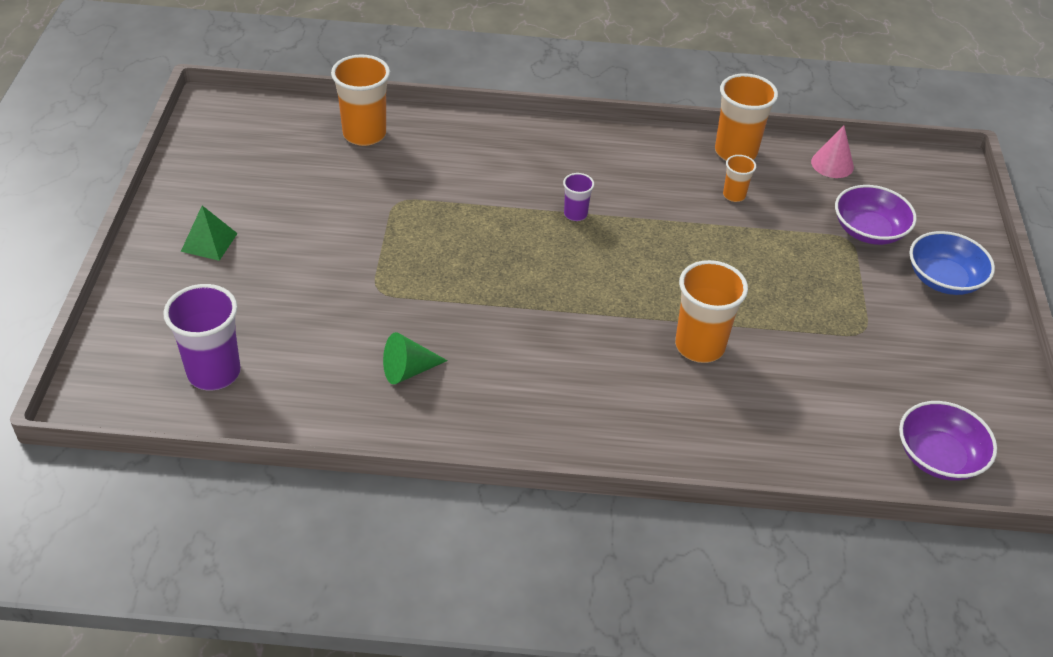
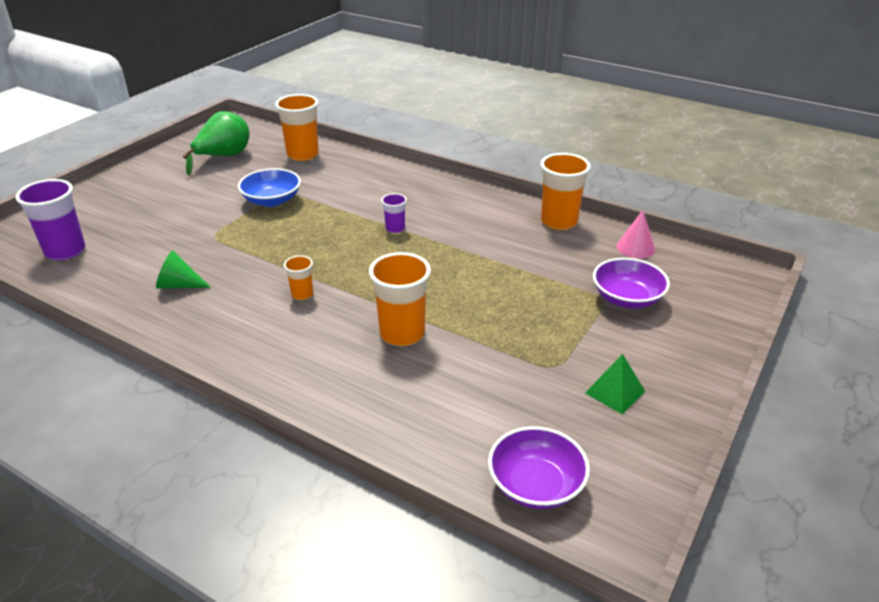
camera: 30 degrees right, 10 degrees down
green pyramid [181,206,238,261] -> green pyramid moved to [585,354,645,414]
orange cup [723,155,756,202] -> orange cup moved to [284,255,313,300]
blue bowl [909,231,995,295] -> blue bowl moved to [238,168,301,207]
none -> green pear [183,111,249,175]

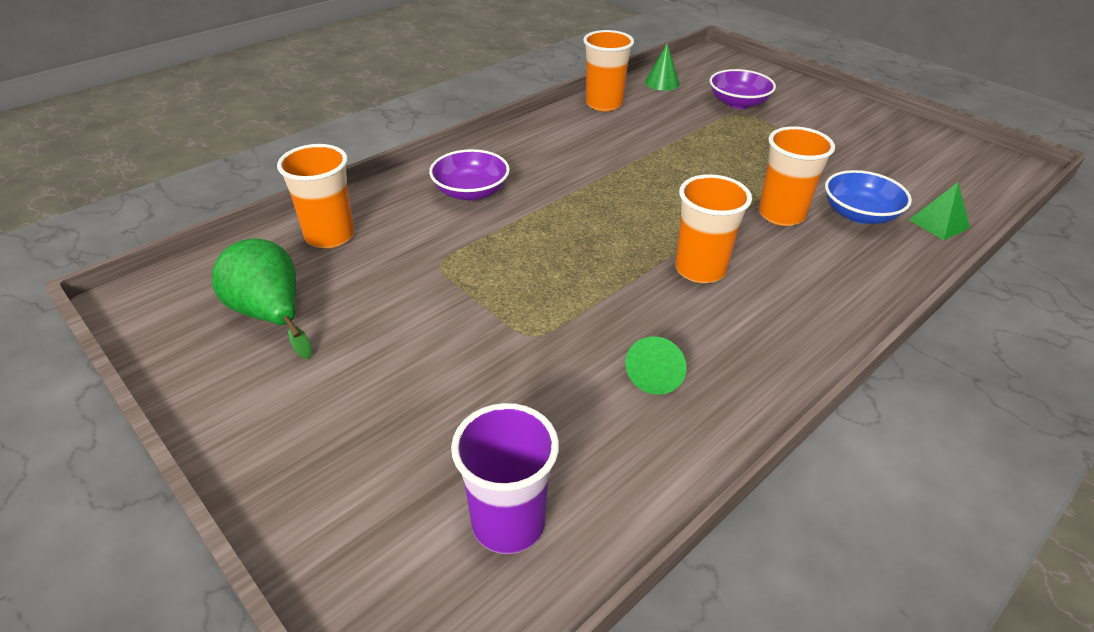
camera: 75 degrees left, 5 degrees up
blue bowl [238,168,301,207] -> blue bowl moved to [825,170,912,224]
orange cup [284,255,313,300] -> orange cup [675,174,752,283], size x1.94
purple cup [381,193,407,233] -> none
purple bowl [488,426,590,509] -> purple bowl moved to [429,149,510,201]
green pyramid [585,354,645,414] -> green pyramid moved to [909,182,970,240]
pink cone [617,210,655,258] -> green cone [645,44,679,91]

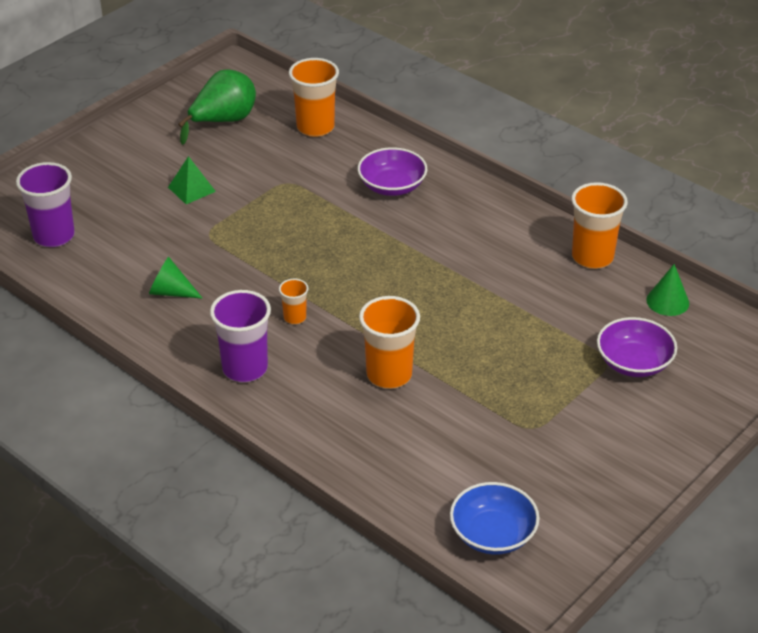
camera: 85 degrees right, 0 degrees up
orange cup [675,174,752,283] -> orange cup [279,279,309,324], size x0.52
blue bowl [825,170,912,224] -> blue bowl moved to [450,482,540,555]
green pyramid [909,182,970,240] -> green pyramid moved to [168,156,216,204]
none -> purple cup [210,290,271,382]

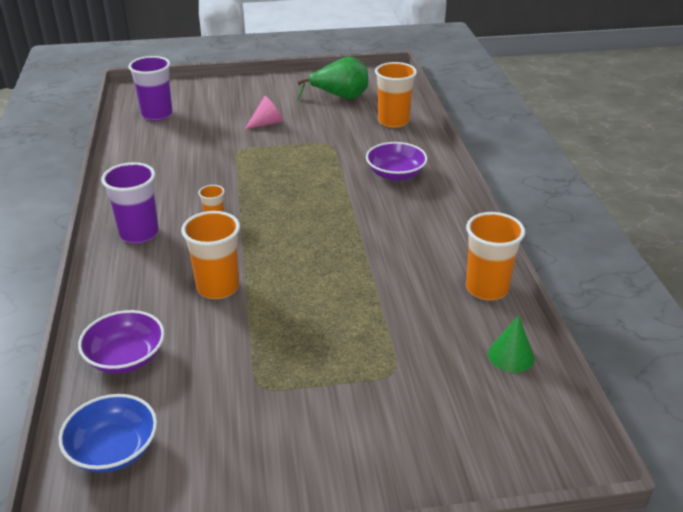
camera: 40 degrees right, 5 degrees down
green cone [149,257,203,299] -> none
green pyramid [168,156,216,204] -> pink cone [245,96,283,129]
purple bowl [597,317,677,377] -> purple bowl moved to [78,310,165,374]

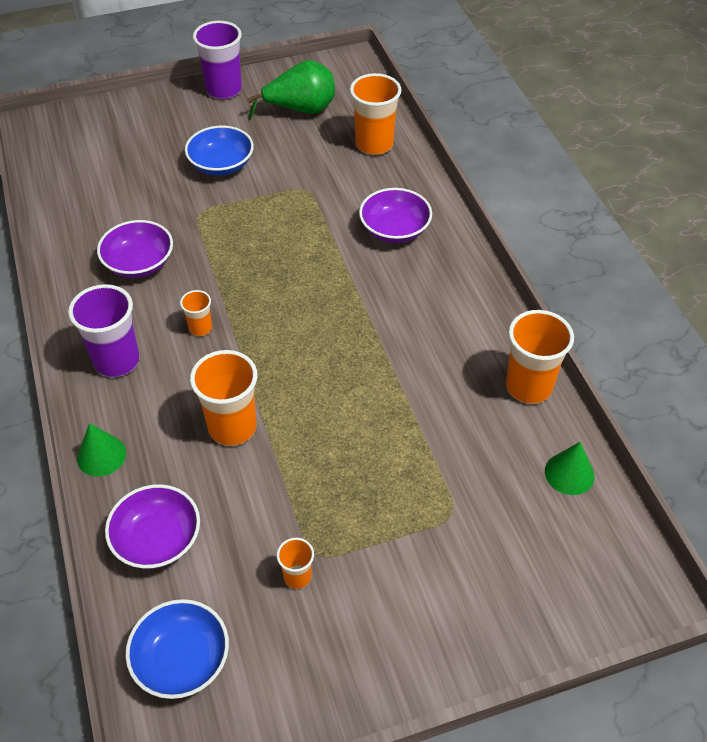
camera: 10 degrees left, 15 degrees up
purple cup [128,56,173,121] -> purple cup moved to [193,21,242,99]
pink cone [245,96,283,129] -> blue bowl [185,126,254,176]
none -> green cone [77,423,126,477]
none -> purple bowl [97,220,173,278]
none -> orange cup [277,538,314,589]

